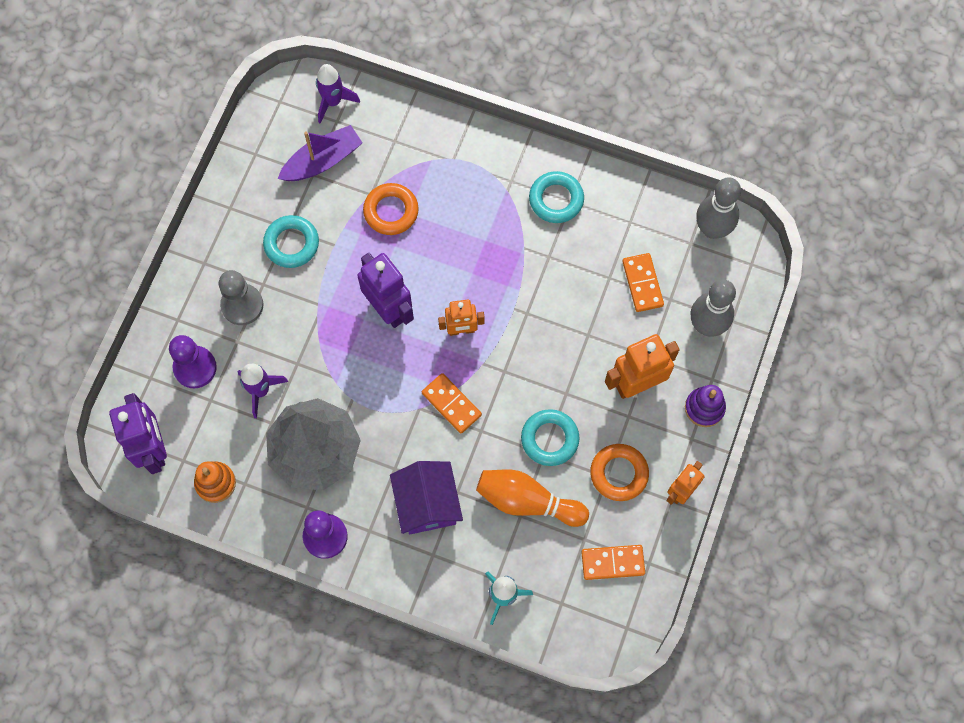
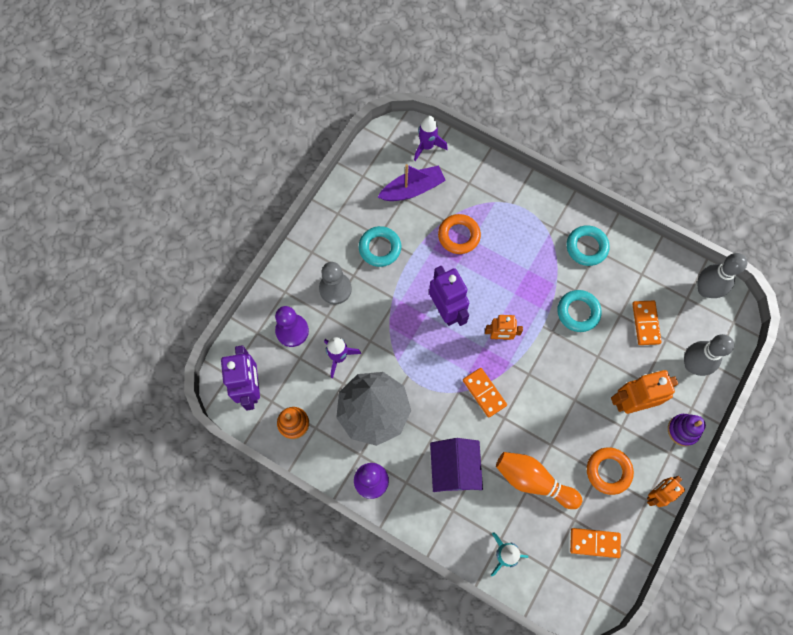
camera: 10 degrees right, 0 degrees up
turquoise ring [521,409,579,466] -> turquoise ring moved to [557,290,602,332]

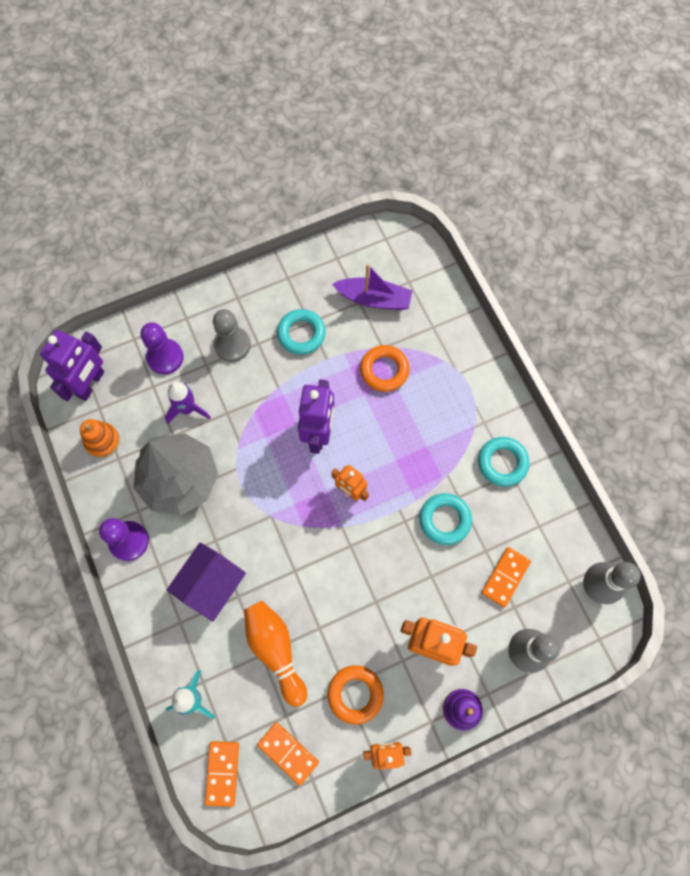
camera: 35 degrees right, 0 degrees up
purple rocket [414,116,448,161] -> none
orange domino [463,368,507,418] -> orange domino moved to [205,741,239,807]

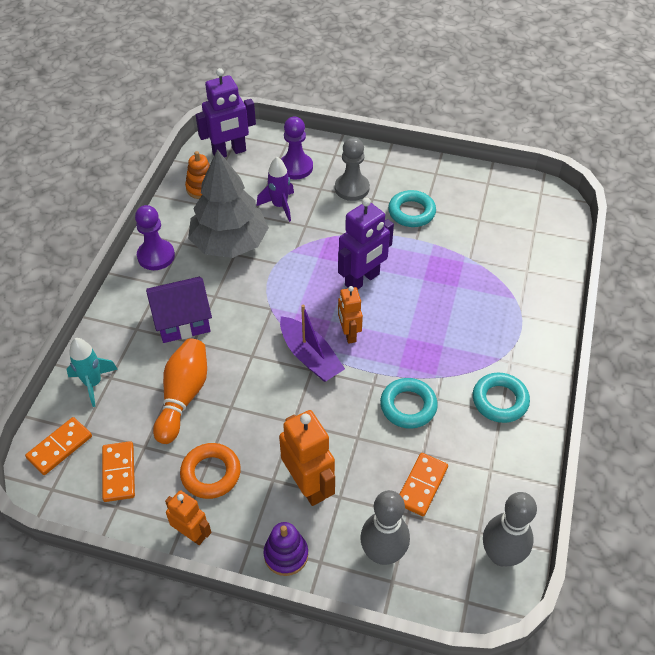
camera: 40 degrees right, 20 degrees down
purple boat [332,264,412,310] -> purple boat moved to [280,304,345,382]
orange ring [360,345,410,392] -> none
orange domino [481,547,531,607] -> orange domino turned 45 degrees counterclockwise [400,453,448,516]

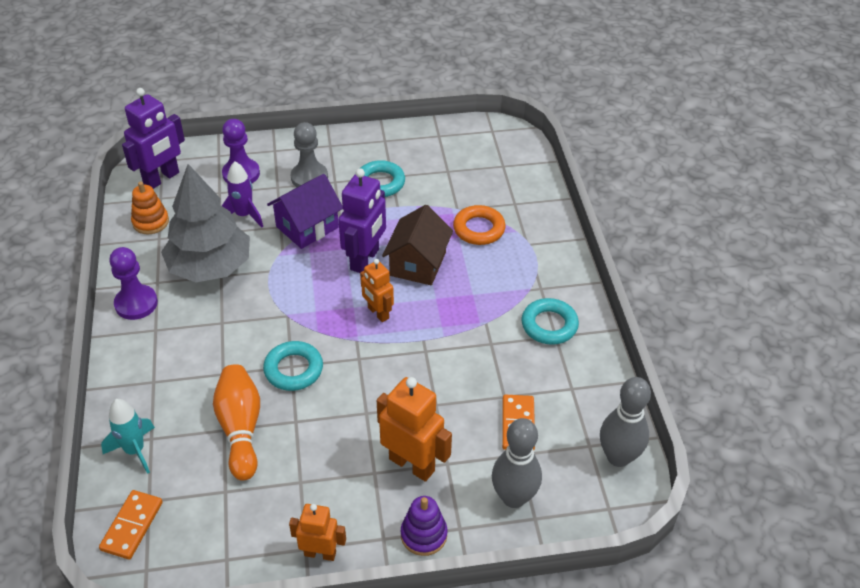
camera: 25 degrees left, 5 degrees down
orange domino [102,441,135,502] -> none
purple house [146,277,212,343] -> purple house moved to [267,174,343,249]
orange ring [180,443,241,499] -> orange ring moved to [453,205,506,245]
purple boat [280,304,345,382] -> none
turquoise ring [380,378,438,429] -> turquoise ring moved to [263,341,323,391]
none -> brown house [382,205,453,285]

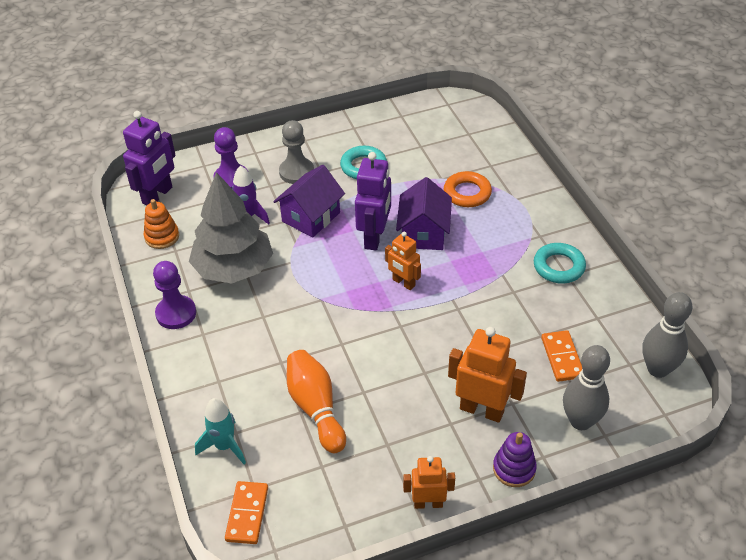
camera: 10 degrees left, 0 degrees up
turquoise ring [263,341,323,391] -> none
brown house [382,205,453,285] -> purple house [396,177,452,250]

